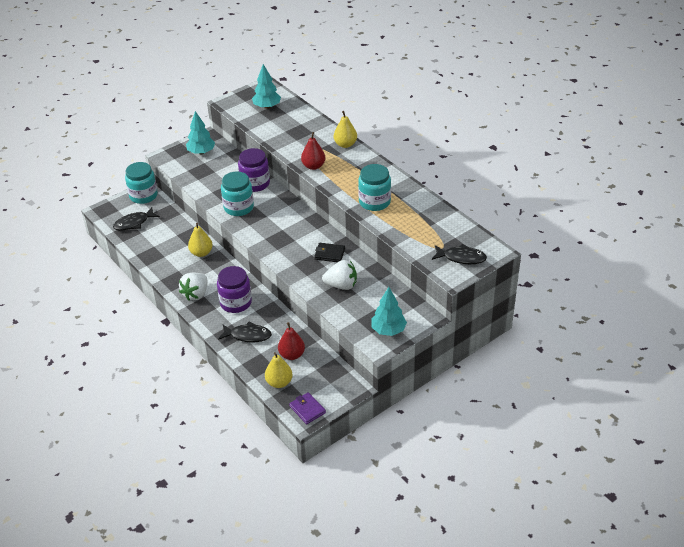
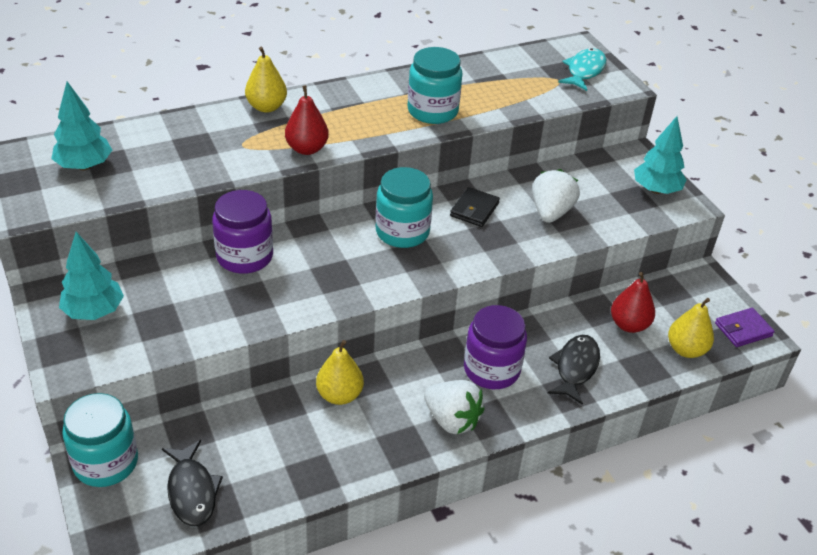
camera: 80 degrees left, 0 degrees up
turquoise jar [221,171,254,216] -> turquoise jar moved to [376,167,433,248]
black fish [432,244,487,264] -> turquoise fish [558,48,606,91]

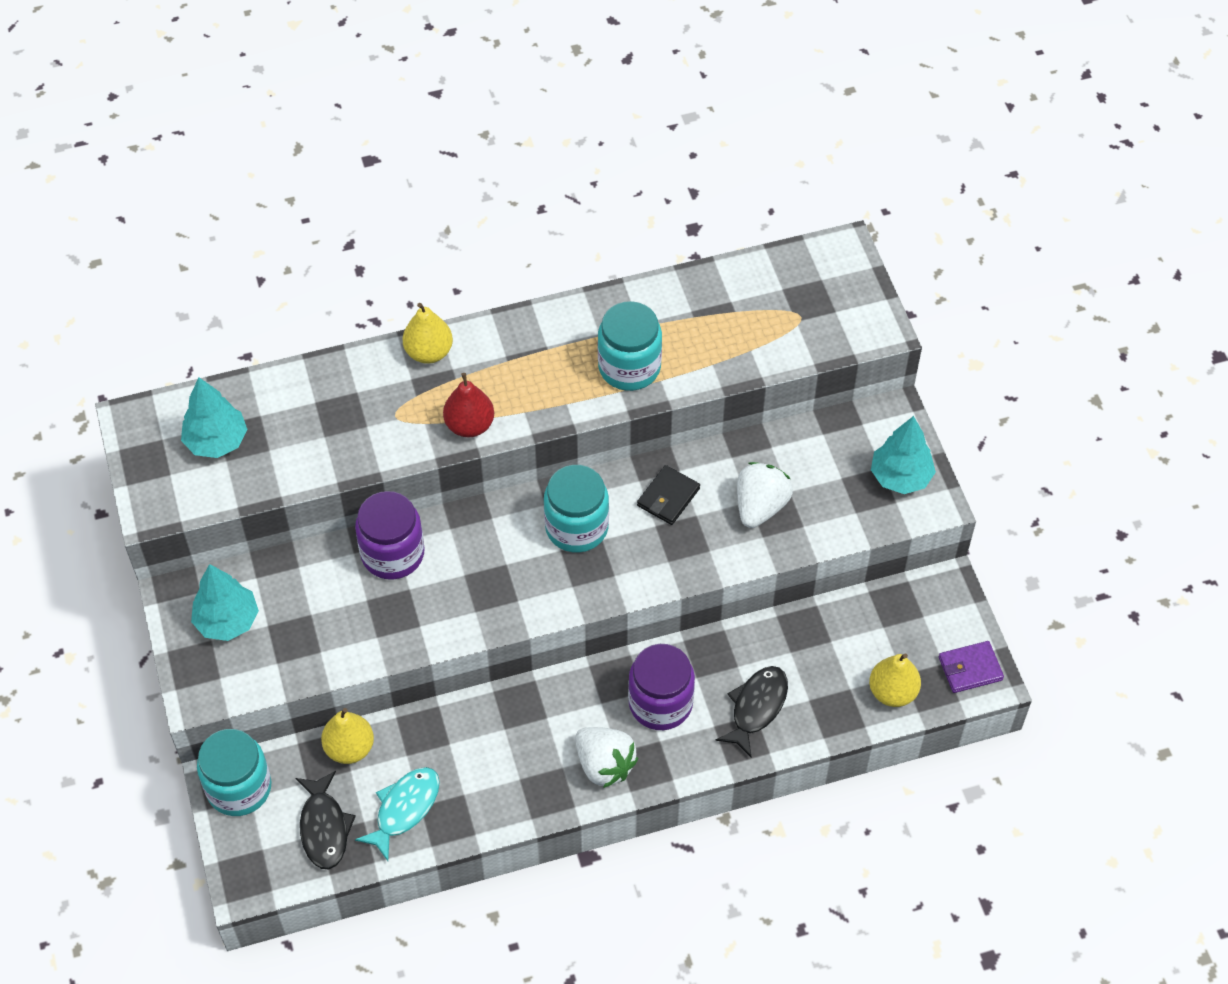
camera: 10 degrees right, 15 degrees up
yellow pear [316,340,364,405] -> yellow pear moved to [321,708,374,764]
turquoise fish [558,48,606,91] -> turquoise fish moved to [355,767,440,861]
red pear [611,272,655,333] -> none

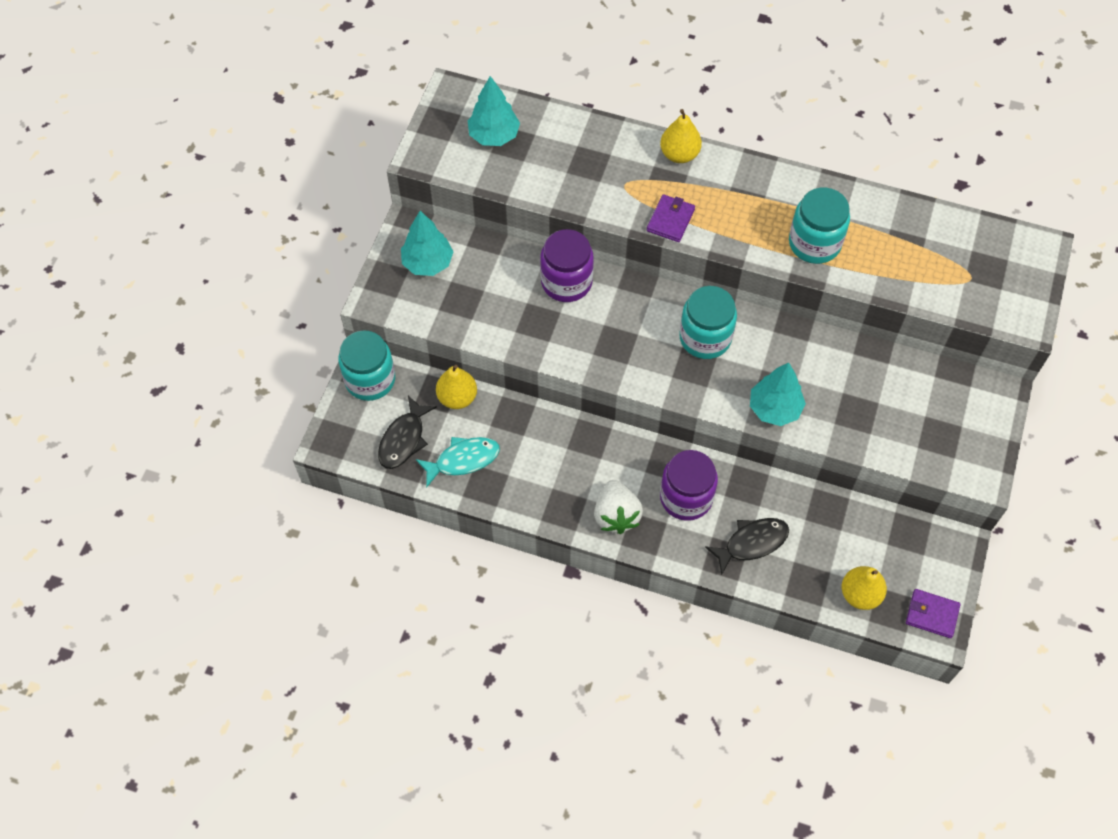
camera: 35 degrees right, 5 degrees up
red pear [443,373,494,437] -> purple wallet [647,194,695,242]
black wallet [637,465,700,525] -> none
white strawberry [737,462,793,528] -> none
turquoise tree [871,416,936,494] -> turquoise tree moved to [750,363,806,426]

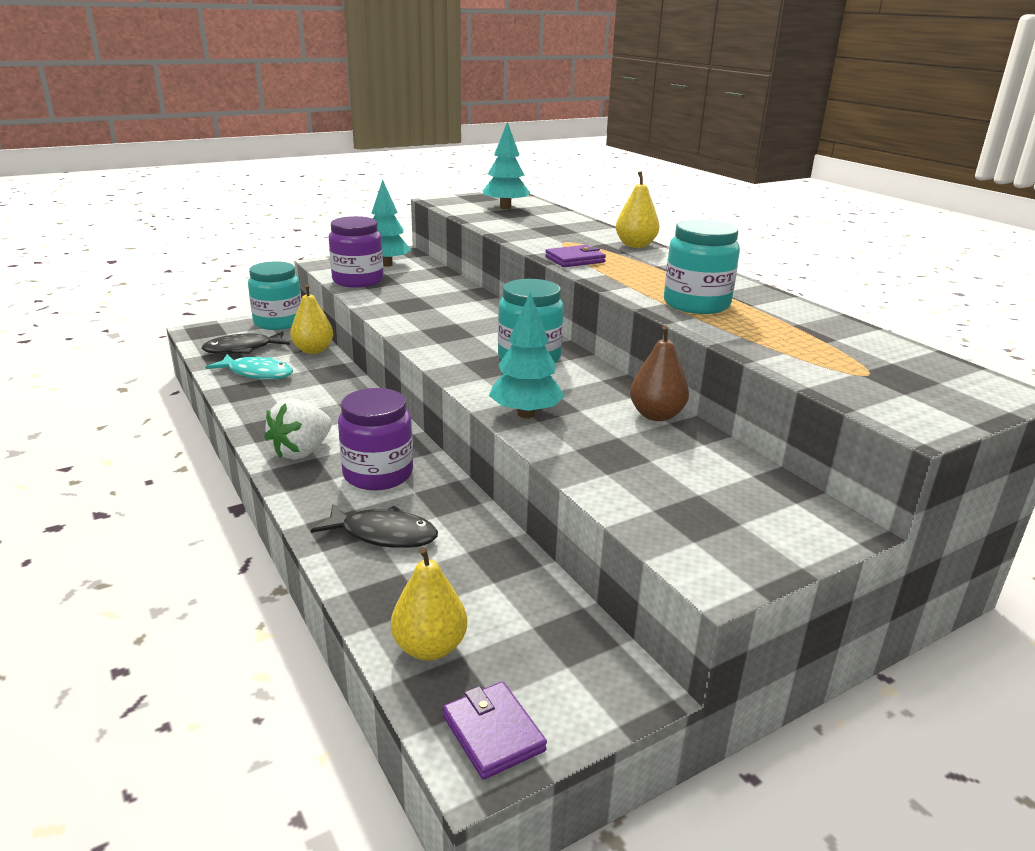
camera: 40 degrees right, 35 degrees down
purple jar [540,229,594,302] -> purple jar moved to [329,216,383,288]
none -> brown pear [630,326,689,421]

